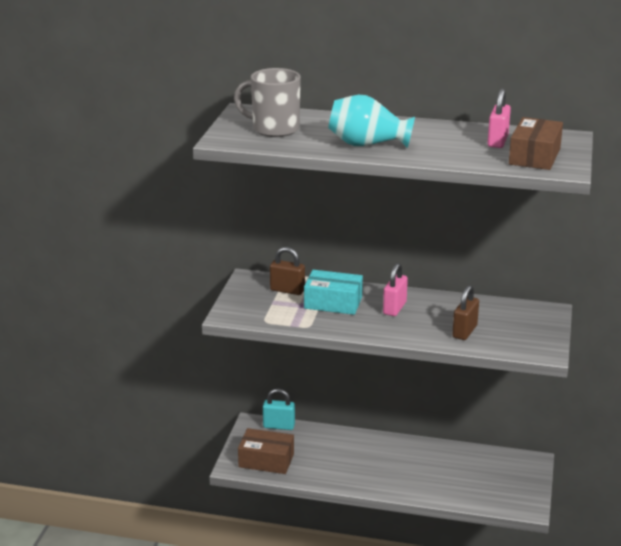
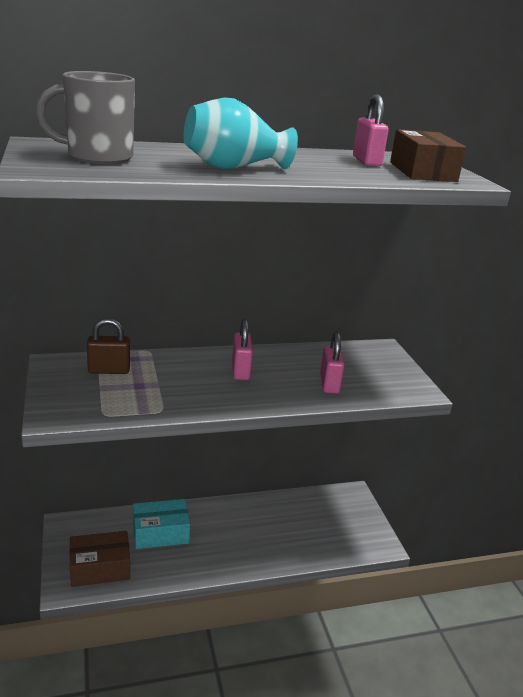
camera: 30 degrees left, 0 degrees up
turquoise padlock [263,389,295,430] -> none
turquoise box [304,270,363,315] -> turquoise box moved to [133,499,190,549]
brown padlock [452,285,479,340] -> pink padlock [320,332,345,394]

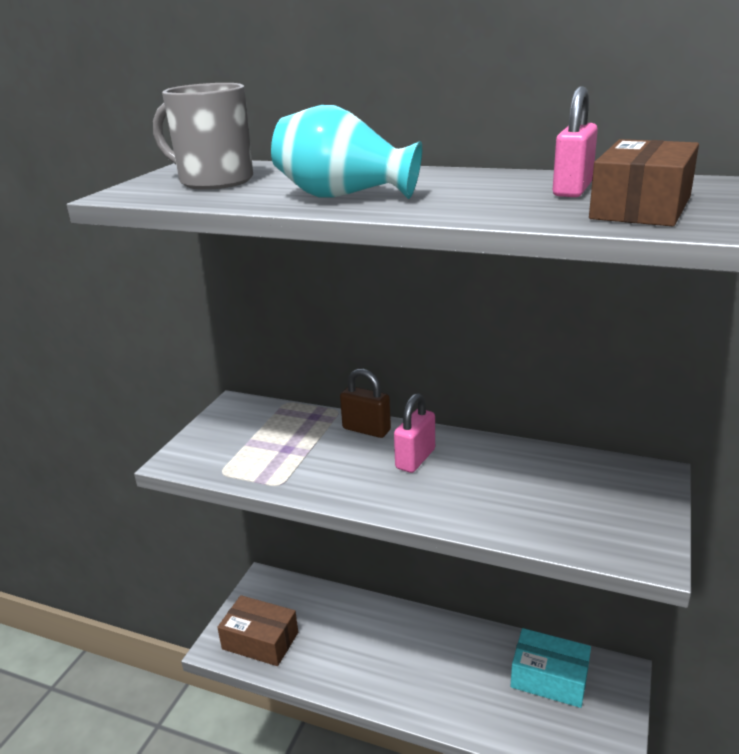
camera: 40 degrees right, 0 degrees up
brown padlock [87,318,130,374] -> brown padlock moved to [340,369,391,438]
turquoise box [133,499,190,549] -> turquoise box moved to [511,628,591,708]
pink padlock [320,332,345,394] -> none

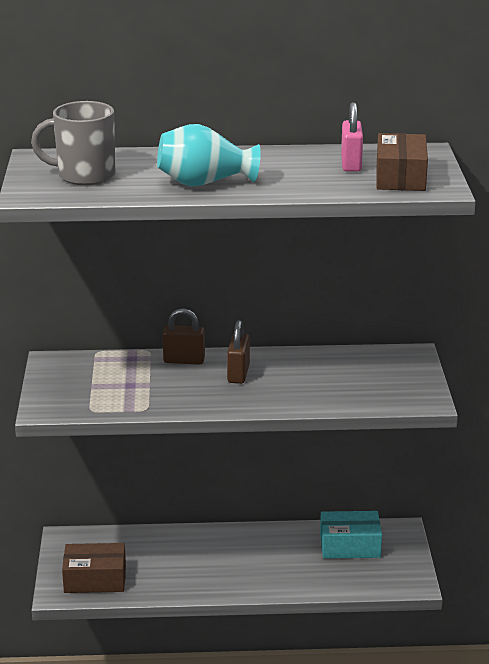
camera: 25 degrees left, 0 degrees up
pink padlock [394,393,435,473] -> brown padlock [227,320,250,384]

